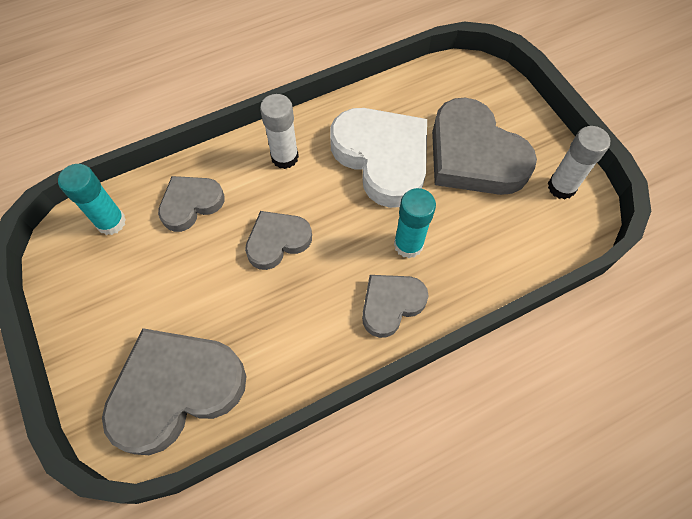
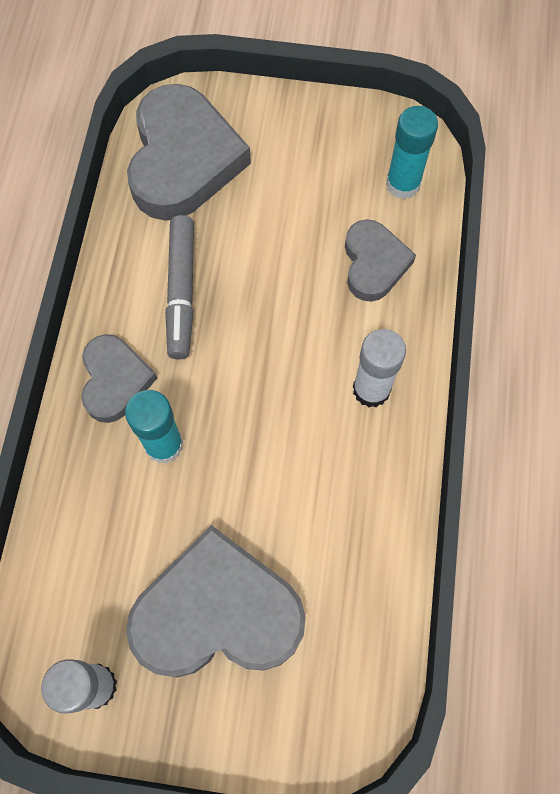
camera: 125 degrees right, 5 degrees up
grey heart [245,211,312,270] -> none
white heart [330,108,427,208] -> none
none -> grey marker [165,215,194,359]

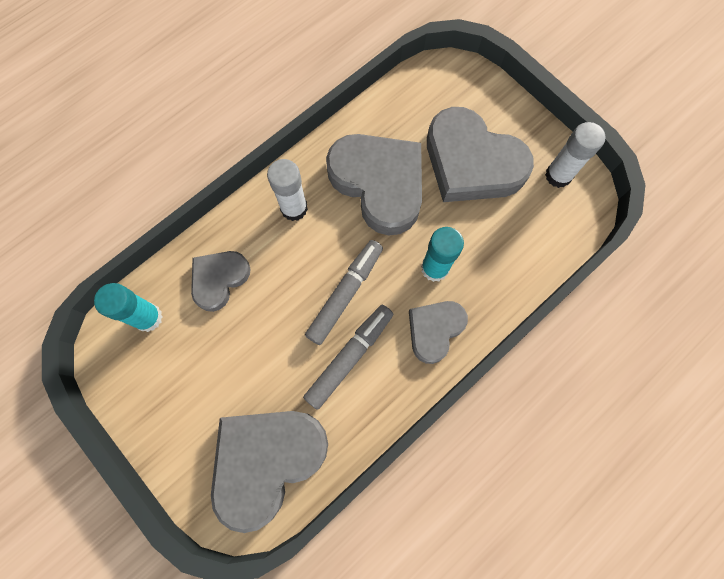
camera: 140 degrees left, 5 degrees up
none -> grey marker [305,240,383,345]
none -> grey heart [326,134,422,235]

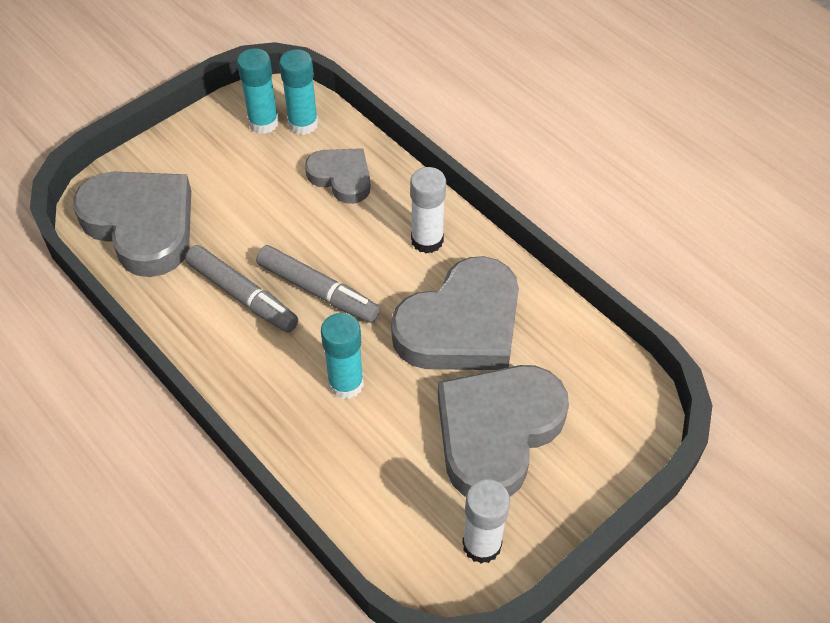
camera: 90 degrees right, 20 degrees down
grey heart [409,301,468,364] -> none
none -> turquoise glue stick [237,48,279,134]

